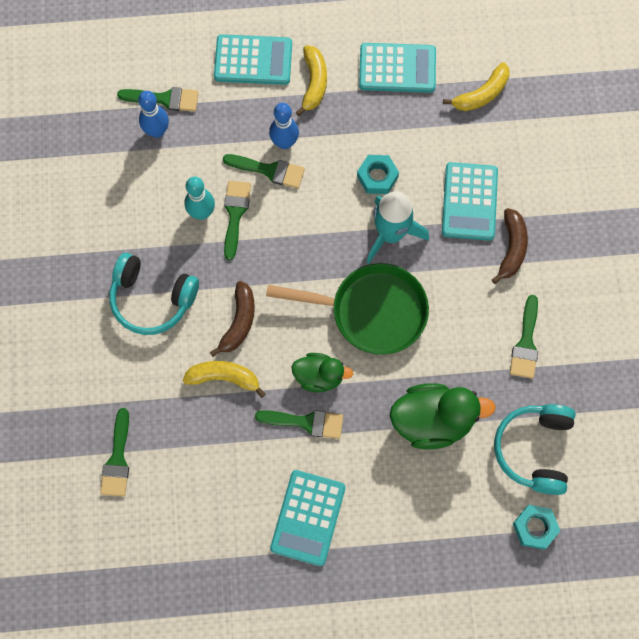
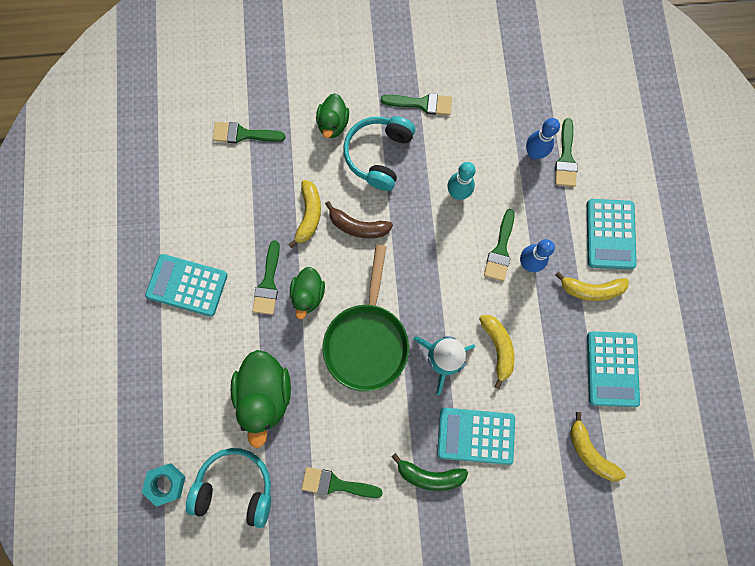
camera: 90 degrees right, 5 degrees up
green brush [224,181,251,260] -> green brush moved to [381,93,452,115]
turquoise nut [357,155,399,194] -> yellow banana [479,315,514,389]
brown banana [492,208,528,284] -> green banana [392,453,468,491]
none -> green duck [316,93,349,138]

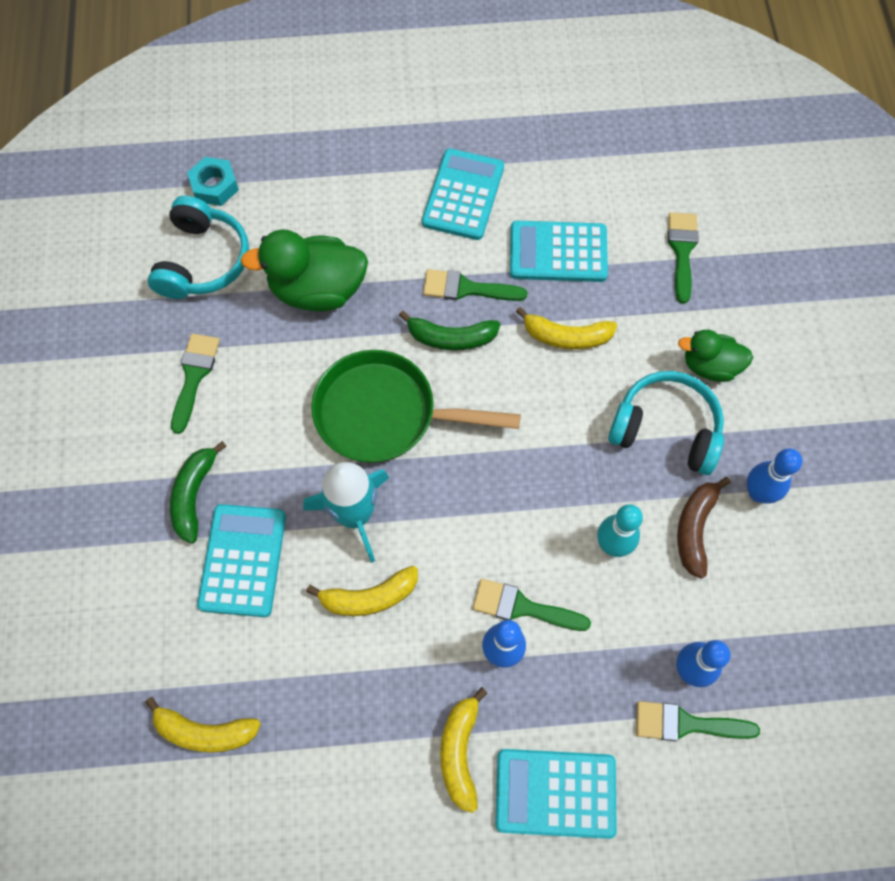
camera: 90 degrees right, 10 degrees down
green duck [290,267,325,319] -> green banana [399,311,500,351]
brown banana [325,201,393,238] -> brown banana moved to [677,477,731,579]
green brush [381,93,452,115] -> blue bowling pin [747,449,802,504]
yellow banana [570,412,626,481] -> yellow banana turned 135 degrees counterclockwise [145,697,261,753]
turquoise calculator [587,331,640,407] -> turquoise calculator moved to [510,221,608,282]

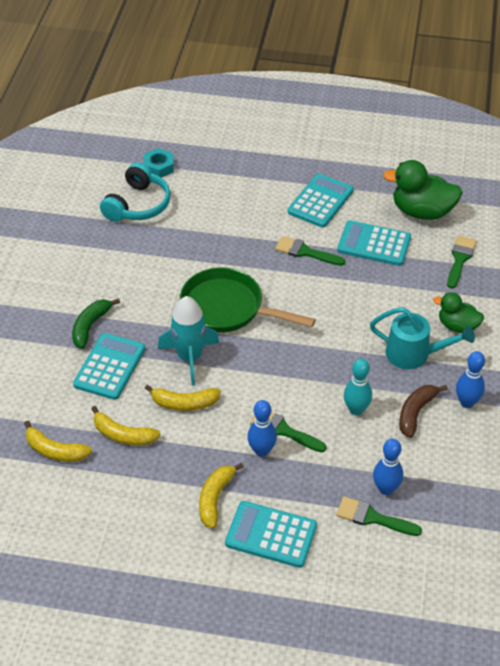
camera: 15 degrees right, 20 degrees down
green brush [171,333,220,434] -> none
green duck [240,229,368,311] -> green duck moved to [383,160,463,220]
green banana [399,311,500,351] -> none
yellow banana [516,307,617,350] -> yellow banana moved to [91,406,160,446]
turquoise headphones [608,371,724,475] -> turquoise watering can [370,307,475,369]

